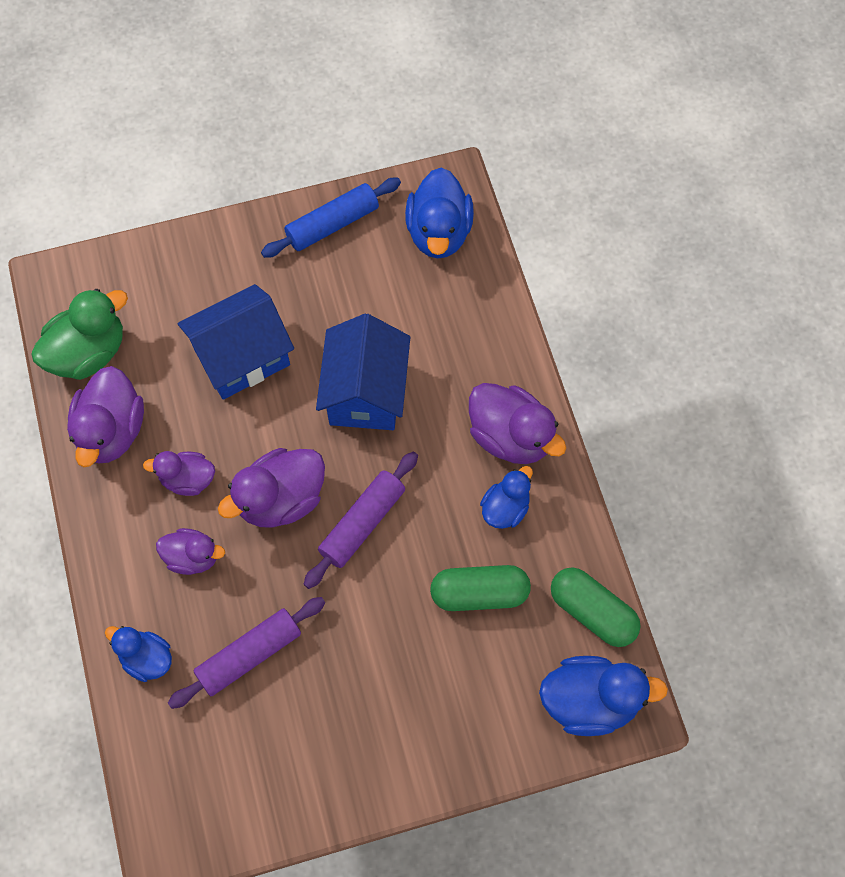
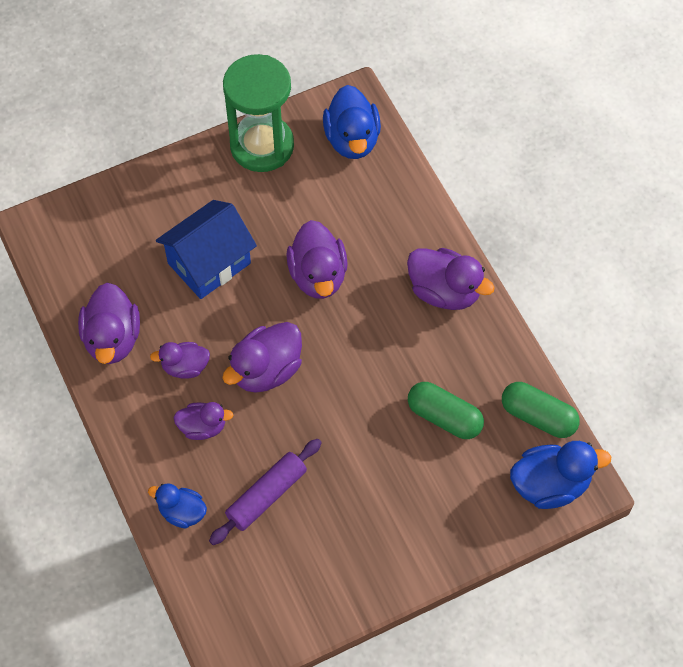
camera: 10 degrees left, 5 degrees down
green duck [31,289,128,380] -> none
blue rolling pin [261,178,401,258] -> green hourglass [223,54,294,172]
purple rolling pin [304,451,418,589] -> none
blue house [316,314,410,430] -> purple duck [286,220,348,299]
green capsule [430,565,531,611] -> green capsule turned 45 degrees clockwise [408,382,484,439]
blue duck [480,466,533,529] -> none

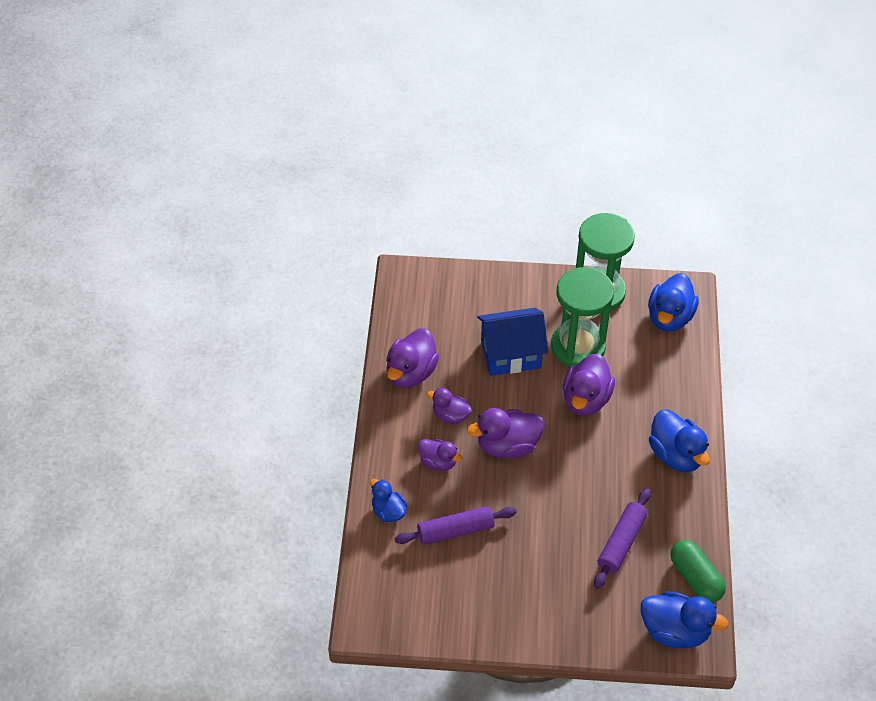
camera: 30 degrees right, 10 degrees down
purple duck [407,248,495,310] -> blue duck [649,410,710,472]
green capsule [408,382,484,439] -> purple rolling pin [594,488,651,589]
none -> green hourglass [551,267,614,367]

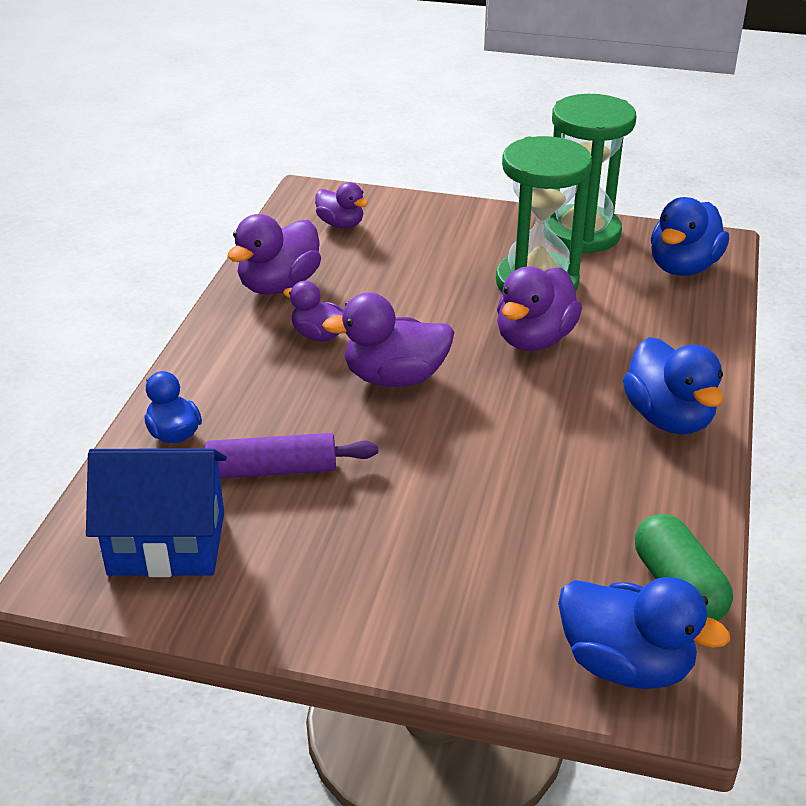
camera: 10 degrees right, 15 degrees down
purple duck [418,439,462,471] -> purple duck moved to [315,182,368,228]
blue house [477,308,548,376] -> blue house moved to [86,448,227,577]
purple rolling pin [594,488,651,589] -> none

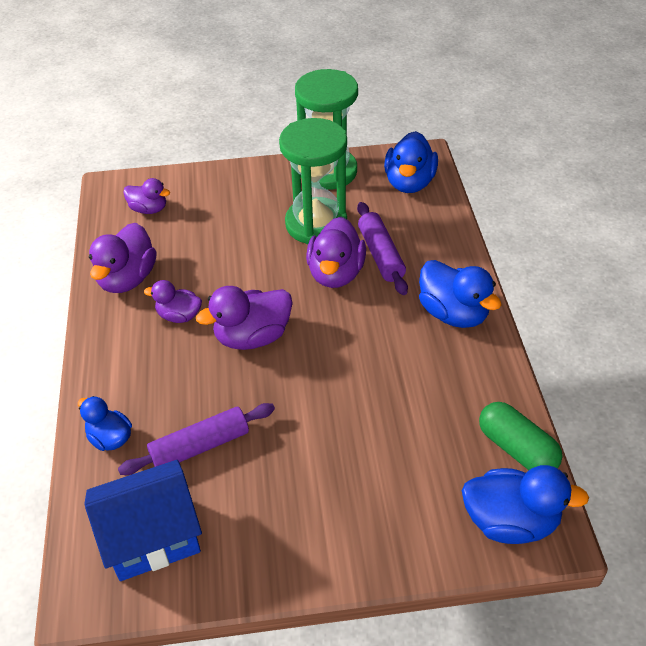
camera: 20 degrees left, 10 degrees up
none -> purple rolling pin [357,202,408,295]

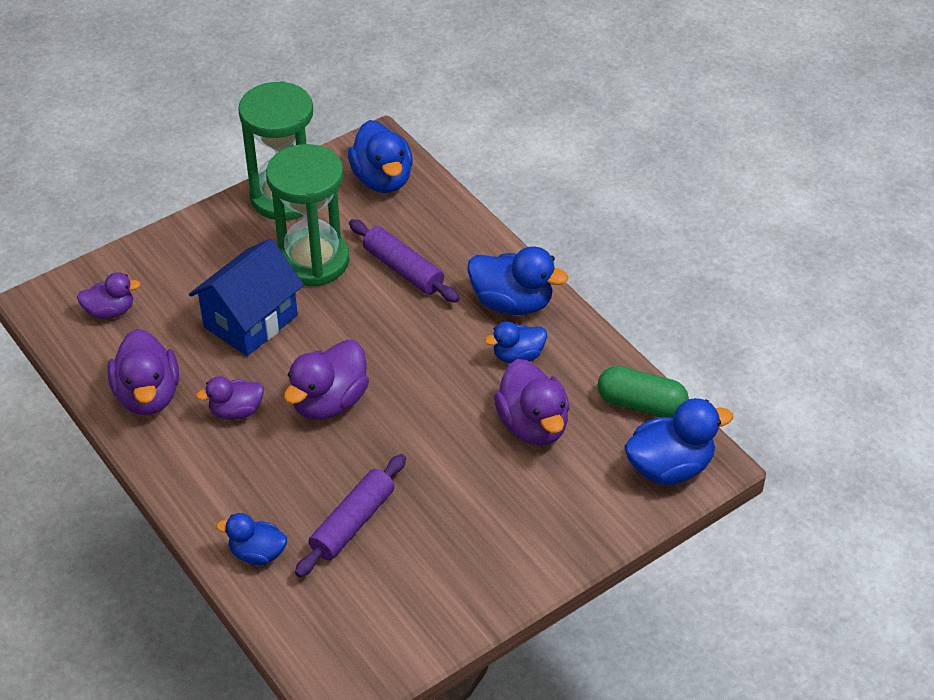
camera: 30 degrees left, 0 degrees up
blue house [84,460,202,581] -> blue house moved to [189,239,304,356]
purple duck [306,217,366,288] -> purple duck moved to [494,359,570,446]
none -> blue duck [485,321,547,364]

